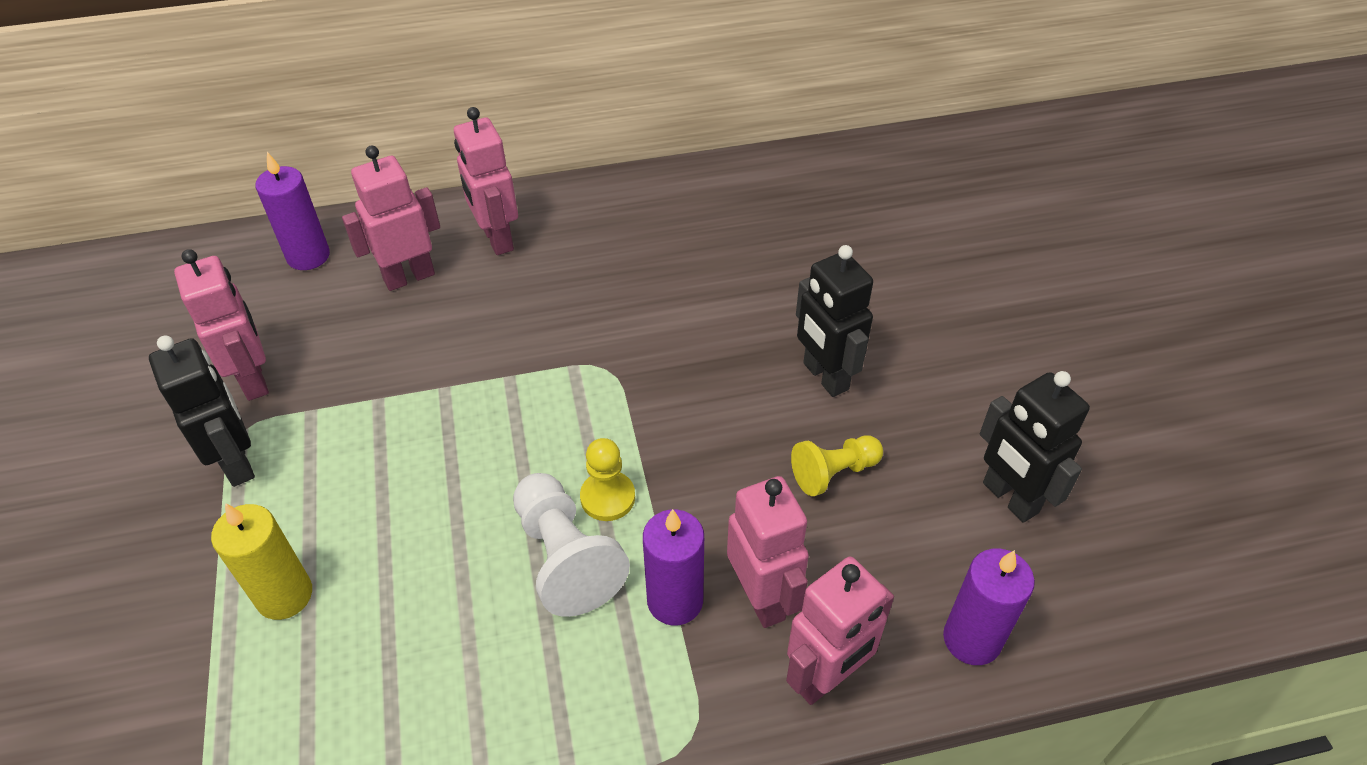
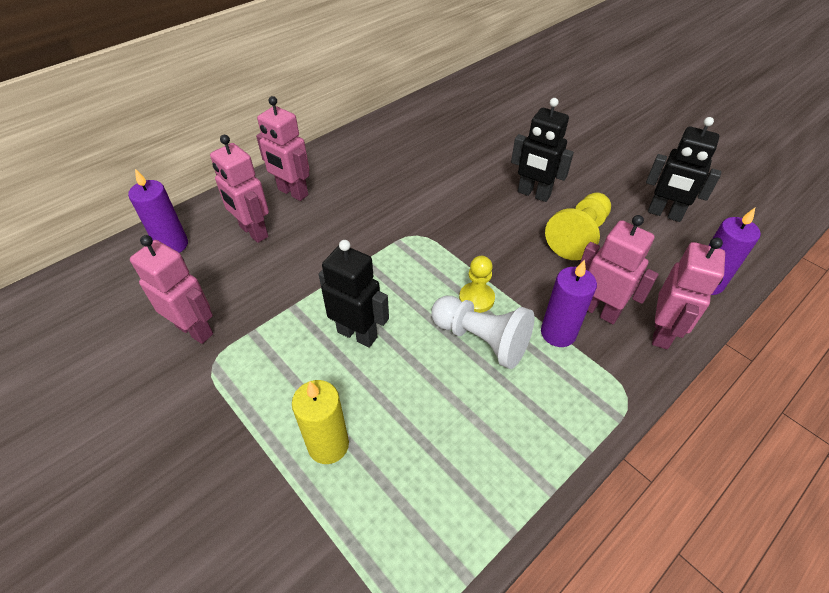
camera: 30 degrees left, 0 degrees up
black robot [149,336,255,487] -> black robot moved to [319,240,389,348]
pink robot [342,146,440,291] -> pink robot turned 75 degrees counterclockwise [210,135,269,243]
yellow pawn [791,435,883,496] -> yellow pawn [545,193,611,260], size x1.57

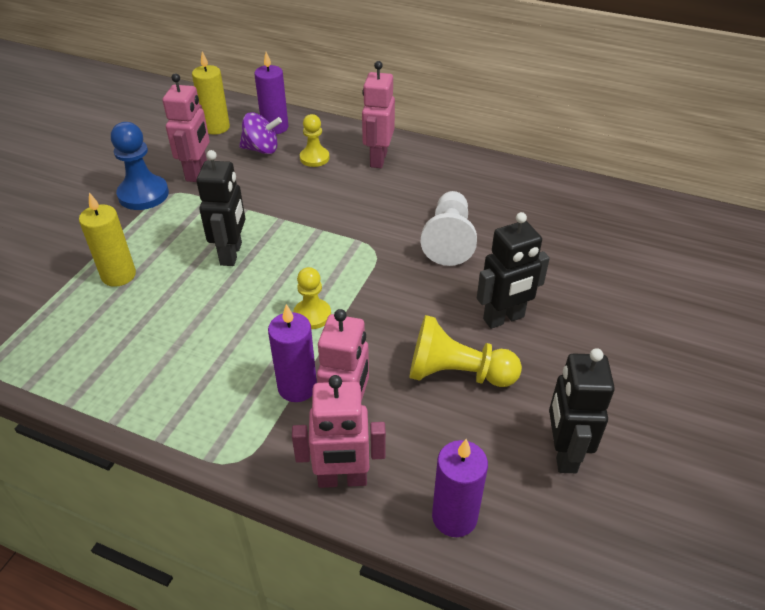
camera: 65 degrees right, 5 degrees down
pink robot [210,135,269,243] -> yellow pawn [300,114,330,167]
white pawn [431,296,534,369] -> white pawn moved to [421,191,477,266]
black robot [511,98,574,202] -> black robot turned 120 degrees counterclockwise [477,212,550,329]
none -> blue pawn [111,122,169,210]
none -> yellow candle [192,51,230,134]
none -> purple spinning top [239,112,282,154]

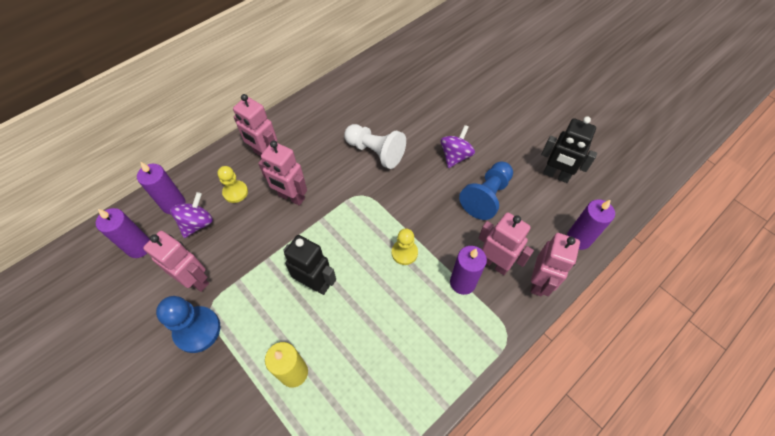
camera: 65 degrees left, 15 degrees up
yellow candle [192,51,230,134] -> purple candle [96,208,150,258]
yellow pawn [409,315,522,387] -> blue pawn [459,162,513,220]
black robot [477,212,550,329] -> purple spinning top [441,125,475,168]
none -> pink robot [258,141,307,206]

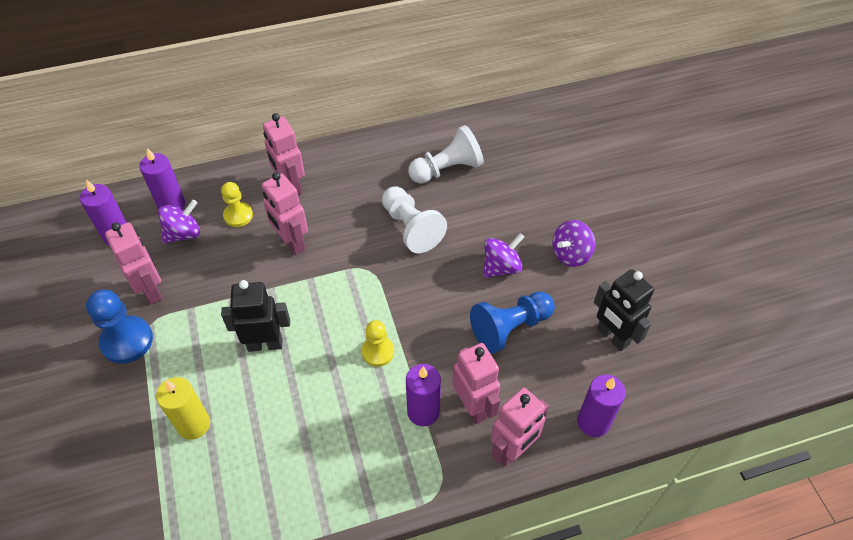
camera: 25 degrees right, 5 degrees down
black robot [283,235,336,295] -> black robot turned 60 degrees counterclockwise [221,280,290,352]
none -> white pawn [408,125,484,184]
none -> purple spinning top [552,220,595,267]

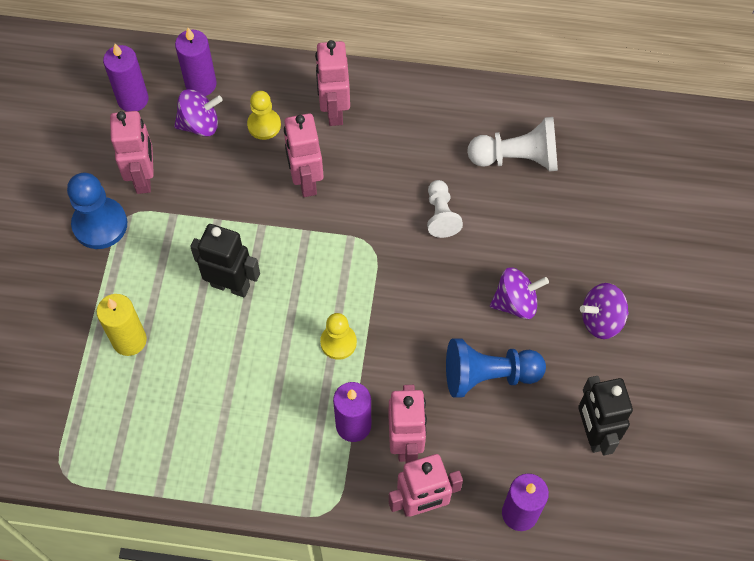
camera: 25 degrees right, 10 degrees up
white pawn [382,186,447,253] -> white pawn [427,180,463,238], size x0.64

